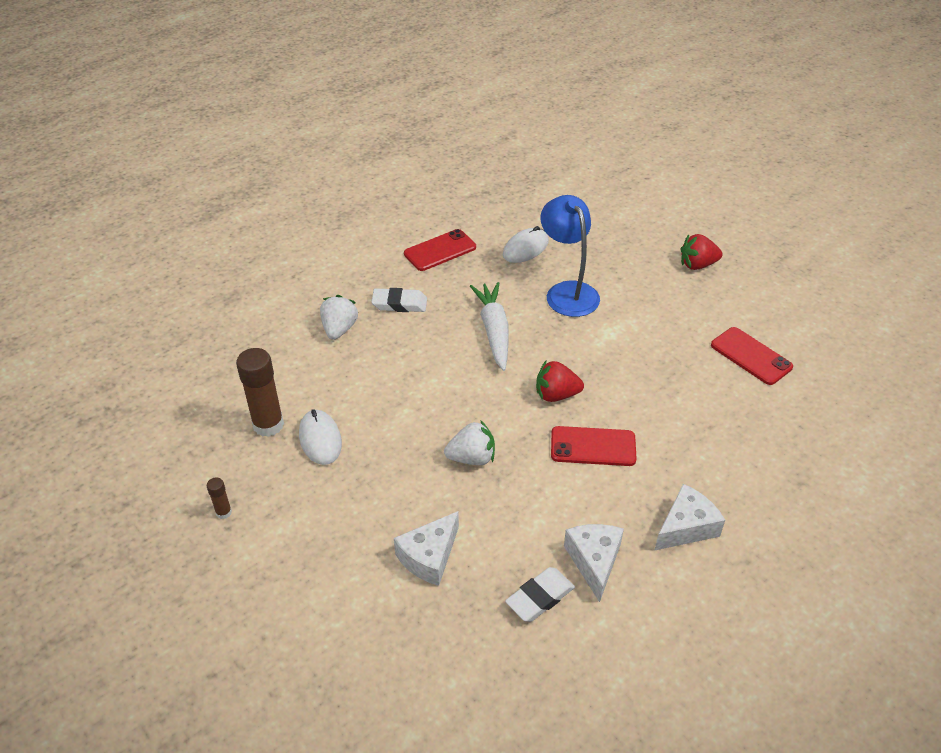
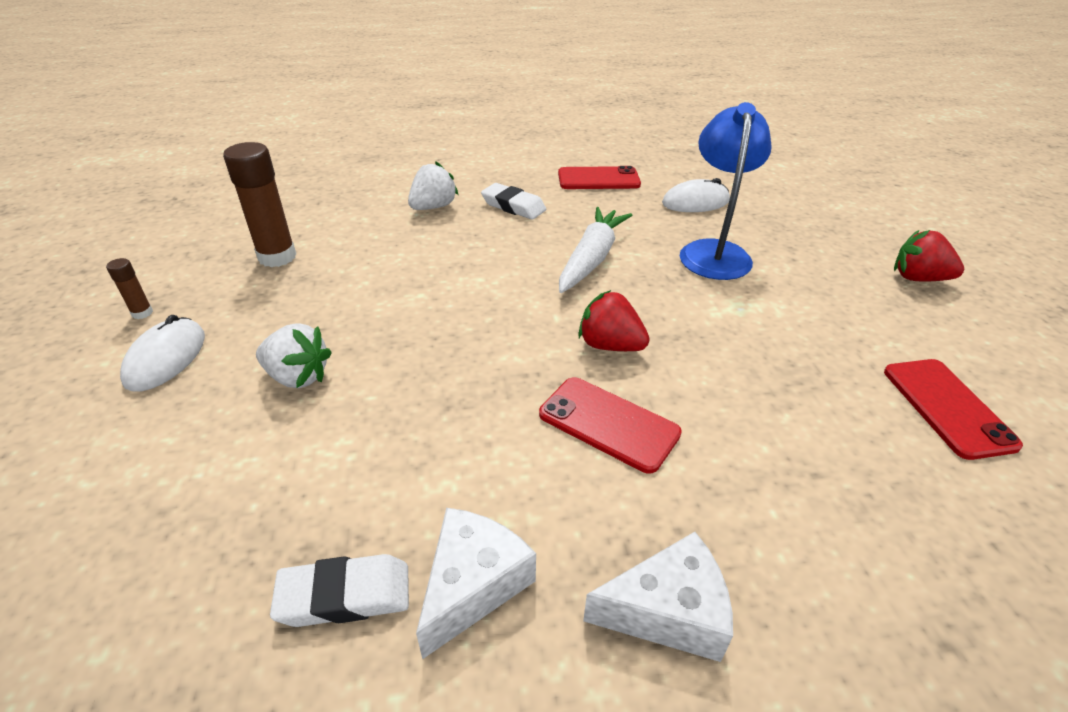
camera: 30 degrees right, 5 degrees down
white mouse [299,409,342,465] -> white mouse moved to [120,315,205,391]
white cheese [394,511,459,586] -> none
white strawberry [444,420,495,465] -> white strawberry moved to [256,323,332,388]

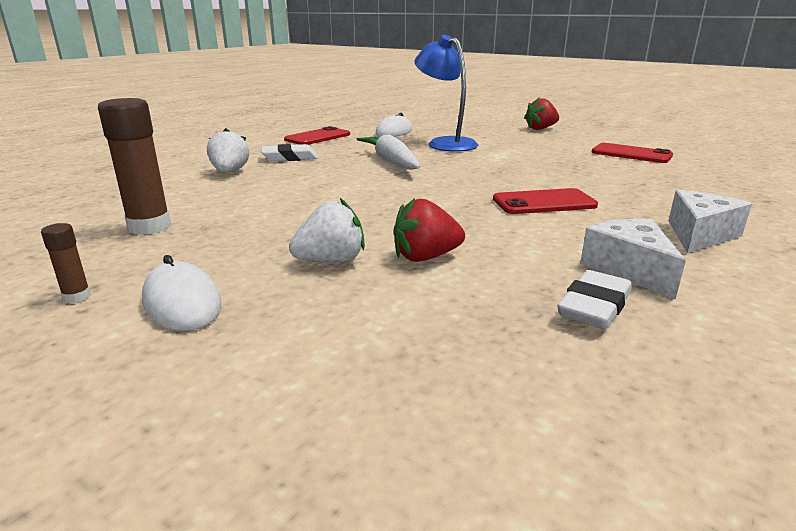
camera: 45 degrees left, 15 degrees down
red strawberry [578,290,650,351] -> red strawberry moved to [393,198,465,262]

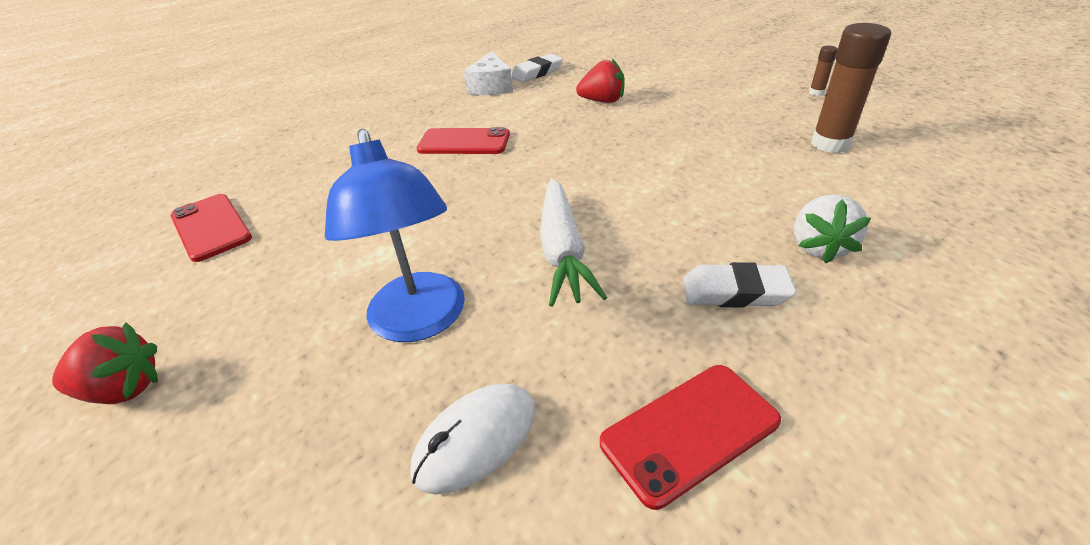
camera: 160 degrees left, 15 degrees up
white mouse [142,255,221,331] -> none
white strawberry [289,198,365,262] -> none
white cheese [669,190,752,253] -> none

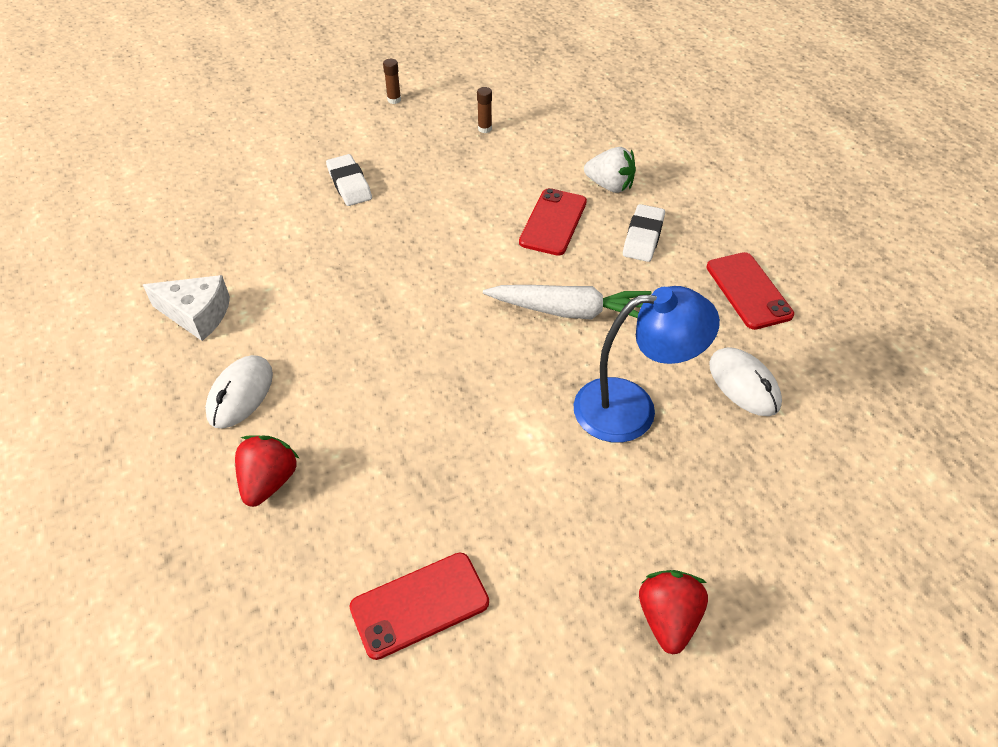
camera: 80 degrees left, 10 degrees up
red phone [417,127,510,154] -> red phone moved to [519,188,587,256]
white eraser [511,54,563,82] -> white eraser moved to [326,154,372,206]
red strawberry [576,59,625,103] -> red strawberry moved to [235,435,300,507]
brown glue stick [811,23,891,153] -> brown glue stick [477,87,492,133], size x0.47
none -> white mouse [205,355,273,429]

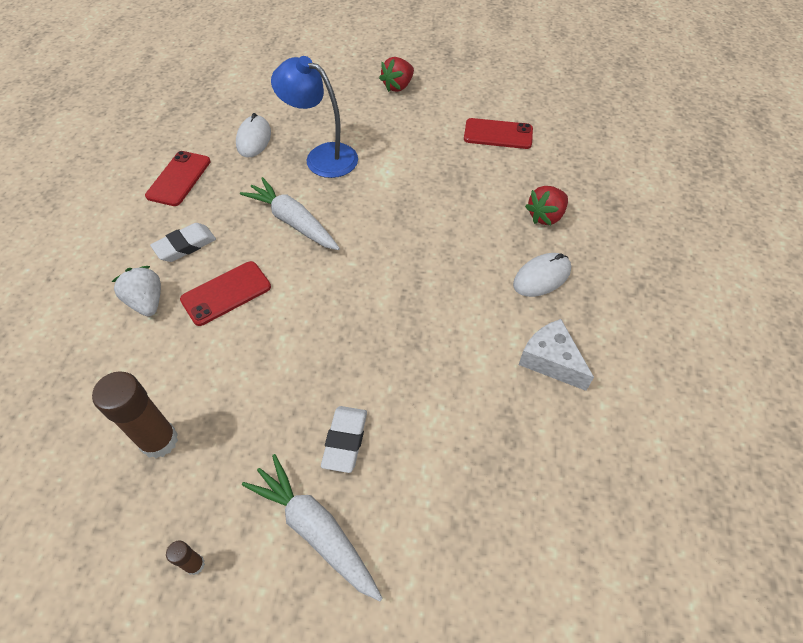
camera: 145 degrees left, 5 degrees up
brown glue stick [477,87,492,133] -> brown glue stick [92,371,178,458], size x2.13
none -> white carrot [242,454,383,601]

